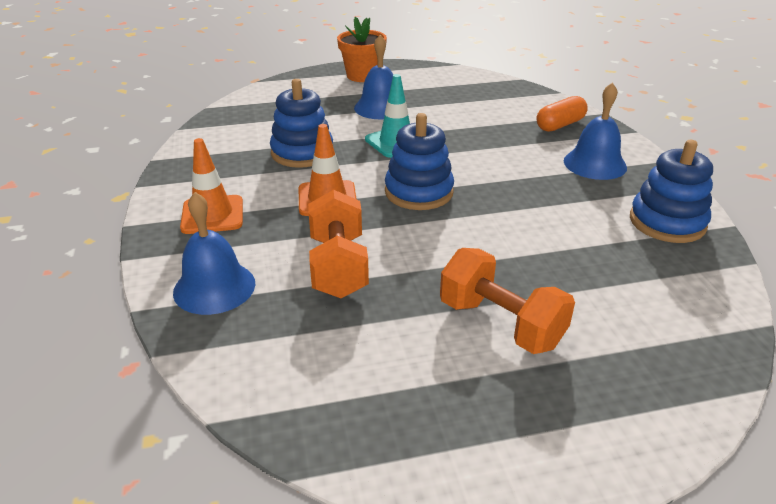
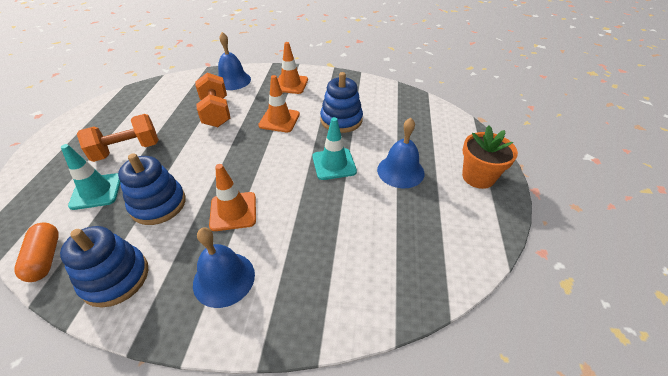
camera: 110 degrees right, 10 degrees up
orange dumbbell [308,190,369,298] -> orange dumbbell turned 60 degrees clockwise [195,73,230,127]
blue stacking toy [385,113,454,210] -> blue stacking toy moved to [118,153,186,225]
orange capsule [537,96,588,132] -> orange capsule moved to [14,222,59,282]
none -> turquoise traffic cone [61,144,121,210]
none -> orange traffic cone [209,164,256,231]

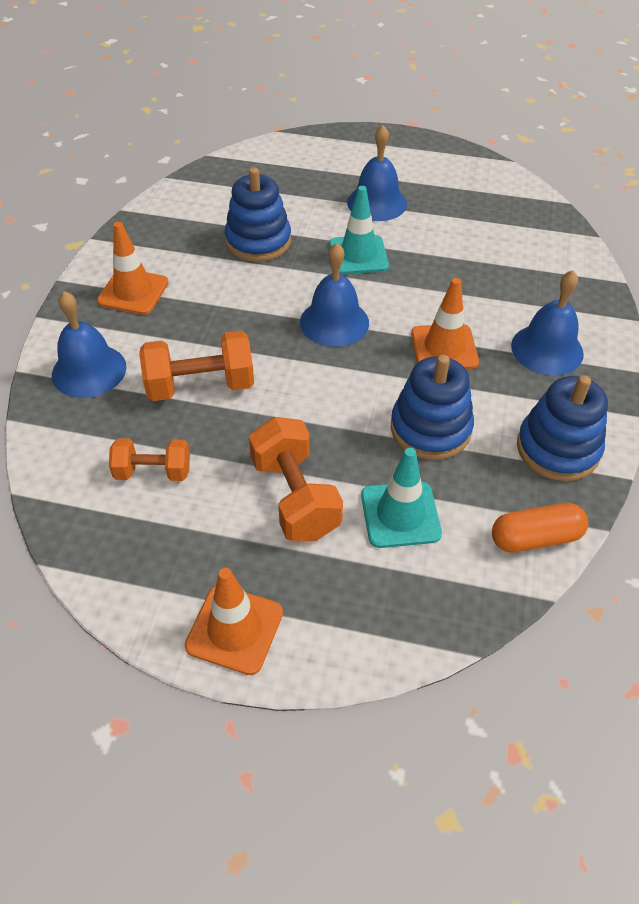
camera: 85 degrees left, 5 degrees up
orange traffic cone [258,75,300,132] -> orange traffic cone moved to [185,568,283,675]
orange flower pot [462,126,518,189] -> none
none -> orange dumbbell [109,438,190,481]
none -> blue bell [300,243,369,347]

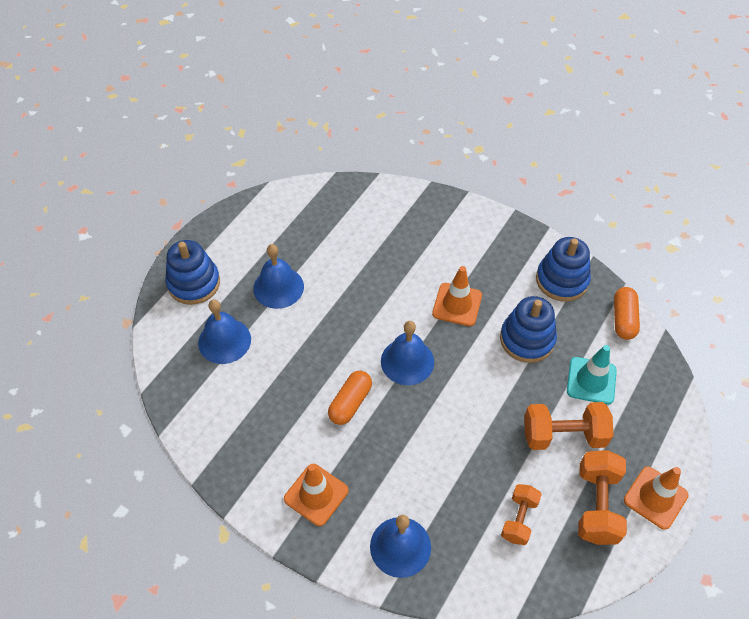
camera: 70 degrees left, 5 degrees up
orange dumbbell [139,331,254,401] -> orange dumbbell moved to [578,450,627,545]
blue stacking toy [225,167,291,262] -> blue stacking toy moved to [166,240,220,305]
turquoise traffic cone [329,186,389,274] -> none
blue bell [511,270,584,375] -> blue bell moved to [198,299,251,364]
none -> orange capsule [328,371,372,425]

